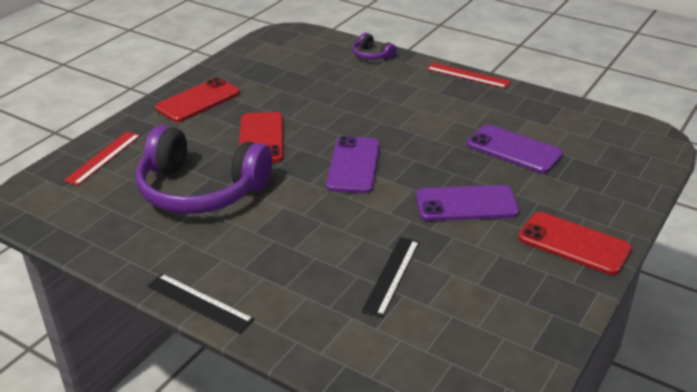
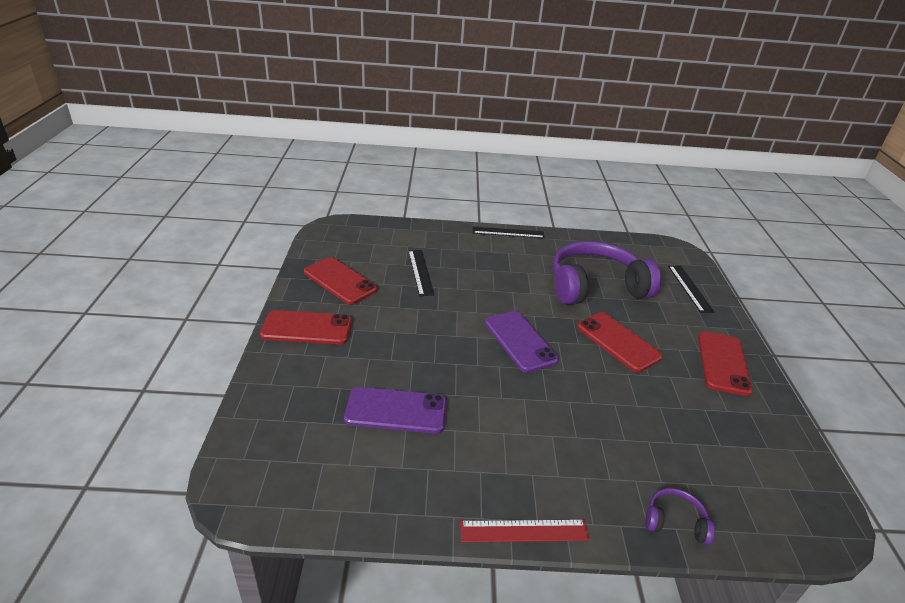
camera: 145 degrees right, 0 degrees up
red ruler [63,131,141,186] -> black ruler [668,266,714,313]
purple phone [416,185,519,221] -> none
none -> red phone [304,257,378,304]

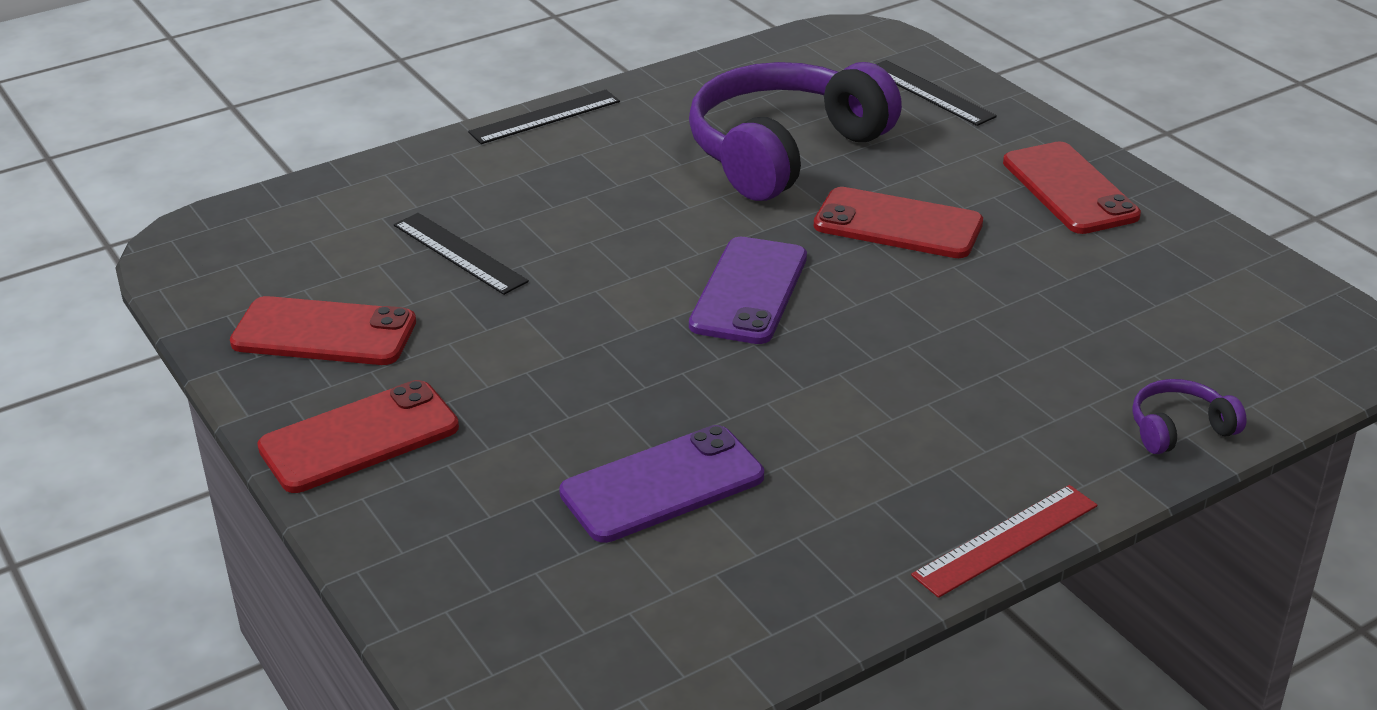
camera: 30 degrees left, 0 degrees up
purple phone [485,311,559,373] -> purple phone turned 75 degrees clockwise [689,237,807,344]

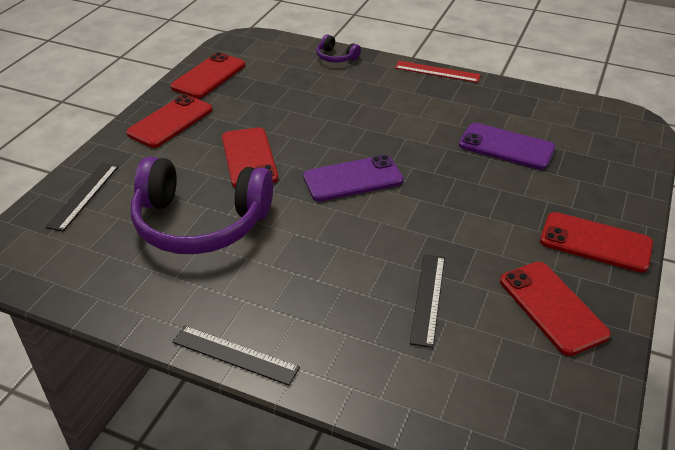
camera: 125 degrees left, 5 degrees up
none -> red phone [171,52,245,98]

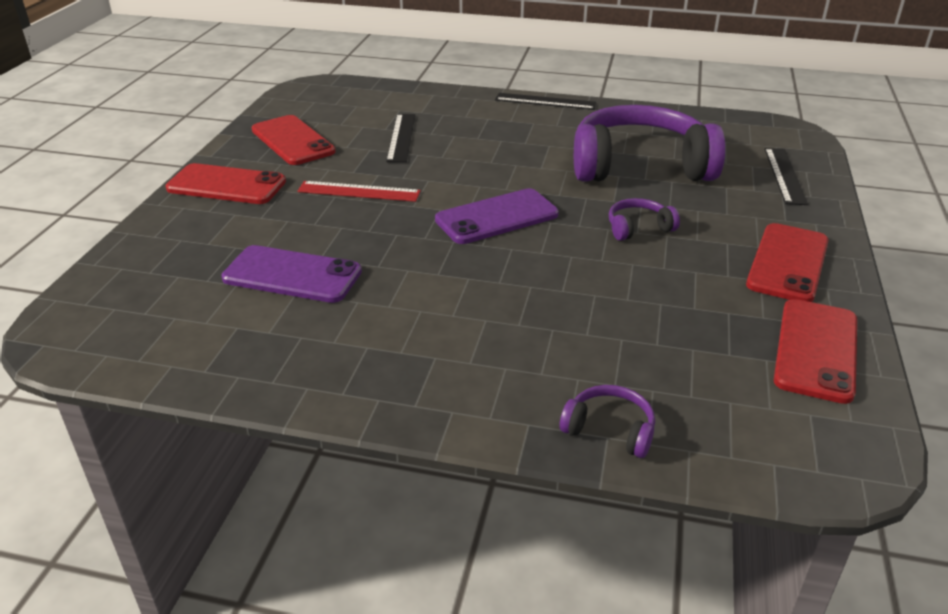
camera: 170 degrees right, 5 degrees down
red phone [222,127,278,188] -> purple headphones [609,198,680,241]
red ruler [395,61,481,83] -> red ruler moved to [297,181,421,202]

